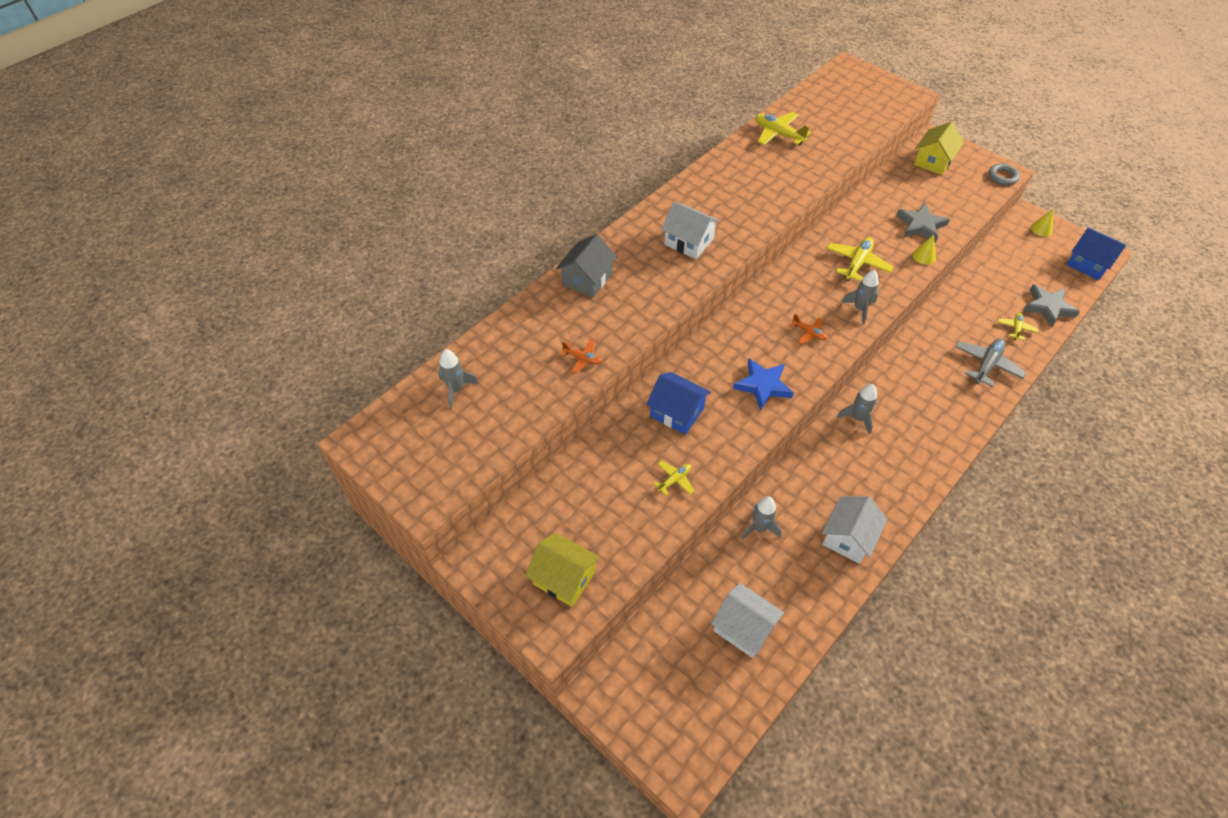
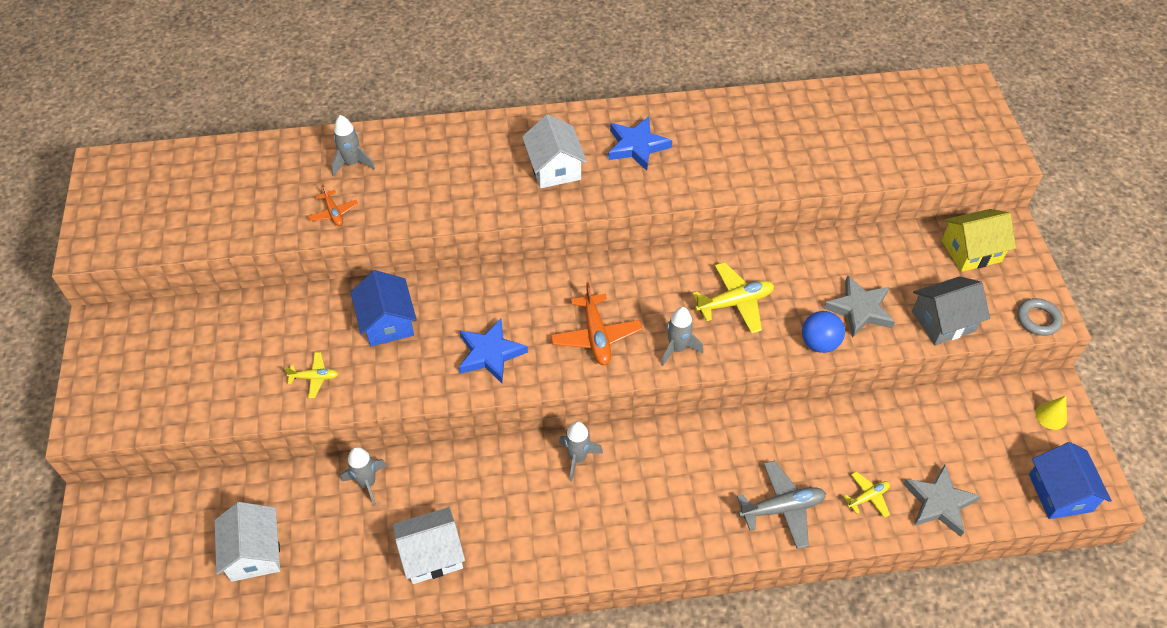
camera: 40 degrees right, 0 degrees up
grey rocket [439,349,479,408] -> grey rocket moved to [331,115,375,176]
yellow house [525,532,600,607] -> none
grey house [556,234,617,298] -> grey house moved to [912,276,990,345]
yellow plane [755,112,811,145] -> none
orange plane [790,314,827,344] -> orange plane [551,282,642,365], size x1.75
yellow cone [913,235,936,265] -> blue ball [802,311,845,353]
none -> blue star [608,116,672,171]

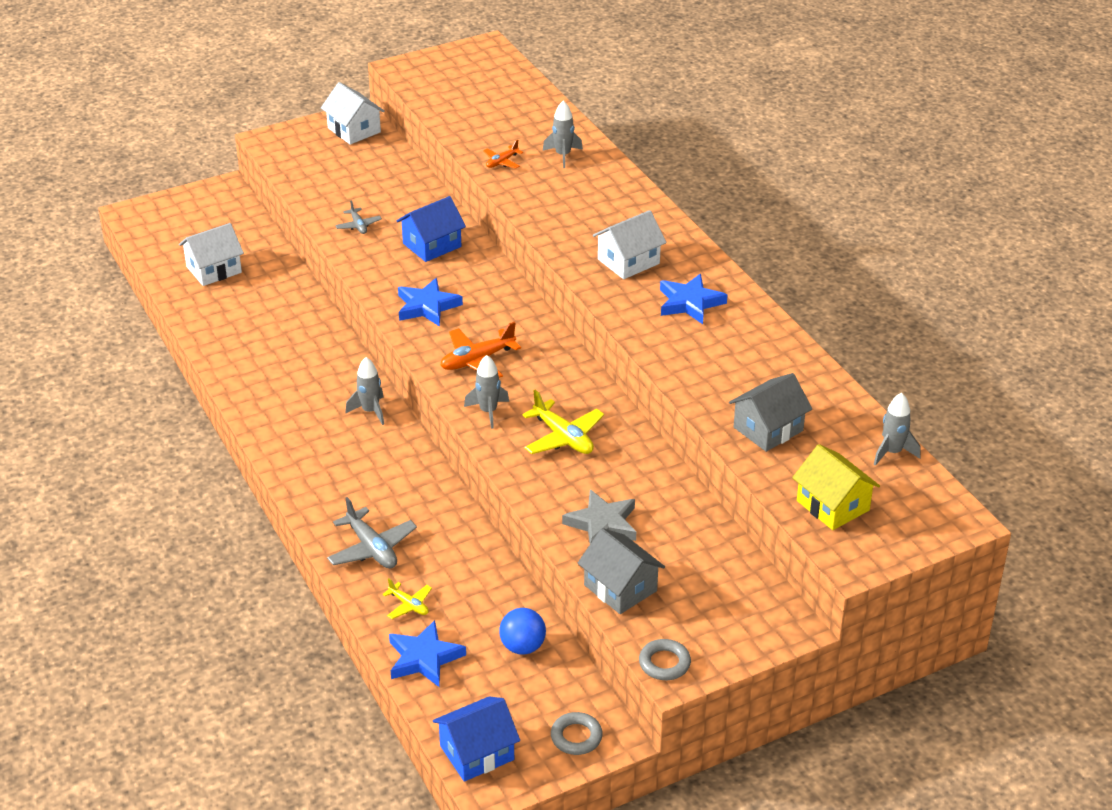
camera: 70 degrees right, 15 degrees down
yellow plane [284,352,338,398] -> grey plane [335,200,382,234]
grey rocket [341,447,387,506] -> grey rocket moved to [874,393,921,466]
white house [393,507,465,584] -> white house moved to [321,82,385,145]
blue ball [802,311,845,353] -> blue ball moved to [500,608,546,655]
grey star [903,464,981,537] -> blue star [389,620,466,687]
yellow house [942,209,1016,272] -> yellow house moved to [792,444,880,530]
yellow cone [1036,396,1067,430] -> grey ring [551,712,603,755]
none -> grey house [729,373,812,452]

